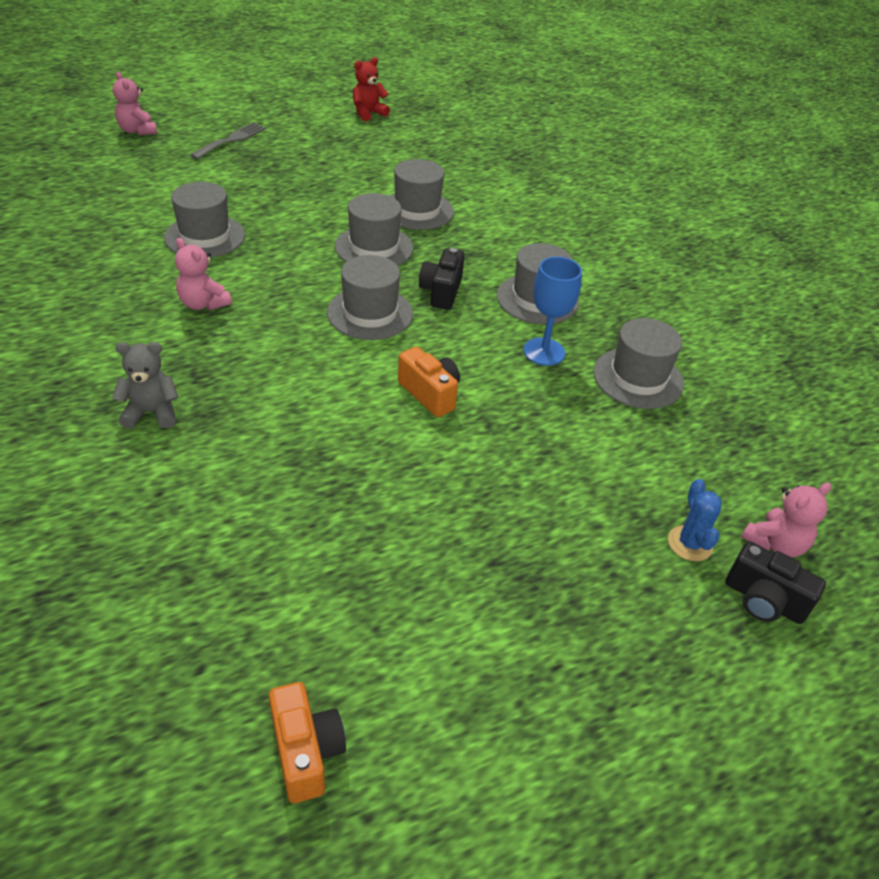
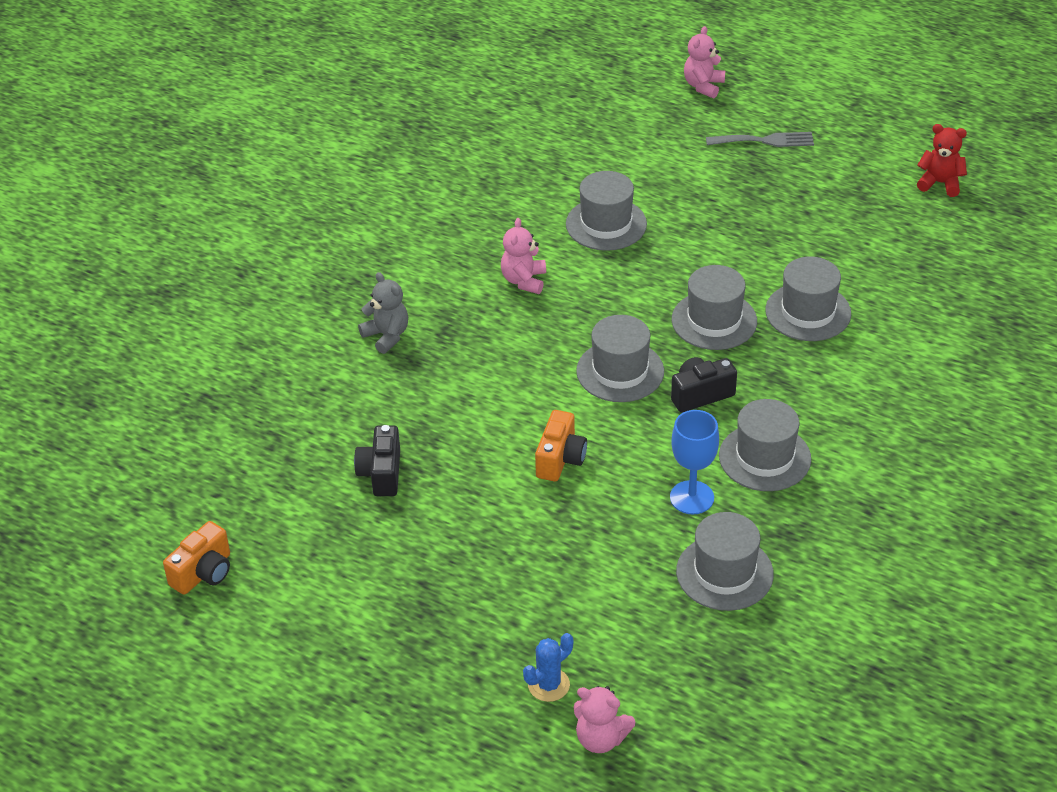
camera: 60 degrees right, 0 degrees up
black camera [725,541,826,624] -> black camera moved to [354,425,400,496]

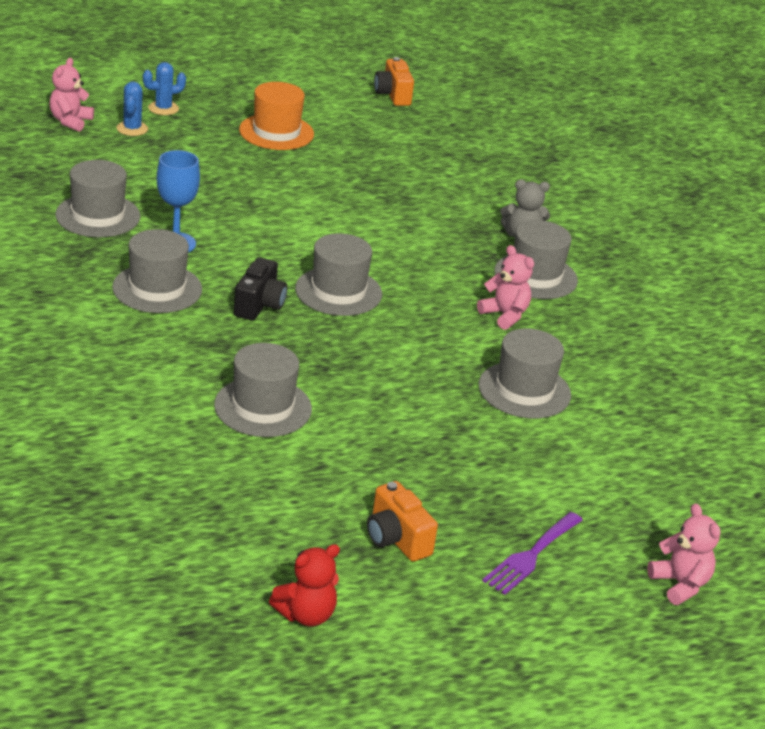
camera: 125 degrees right, 10 degrees down
black camera [354,425,400,496] -> none
orange camera [535,410,587,481] -> orange camera moved to [367,481,438,562]
pink teddy bear [573,686,636,753] -> pink teddy bear turned 45 degrees counterclockwise [49,58,94,132]
grey hat [672,265,757,350] -> grey hat moved to [494,220,578,299]
grey fork [706,132,814,147] -> purple fork [482,512,583,595]
none -> blue cactus [143,62,186,115]
none -> orange hat [239,82,314,150]

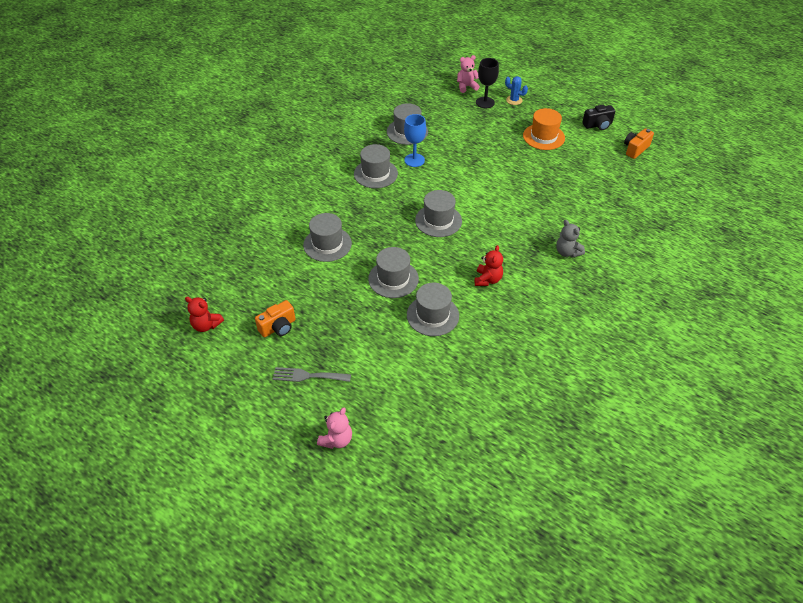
camera: 60 degrees right, 15 degrees up
blue cactus [117,81,148,136] -> black goblet [476,58,499,108]
black camera [234,257,287,320] -> black camera moved to [582,105,615,130]
orange camera [367,481,438,562] -> orange camera turned 150 degrees counterclockwise [255,300,295,337]
pink teddy bear [477,245,534,330] -> red teddy bear [475,245,503,286]
purple fork [482,512,583,595] -> grey fork [273,367,351,382]
grey hat [494,220,578,299] -> grey hat moved to [368,247,419,298]

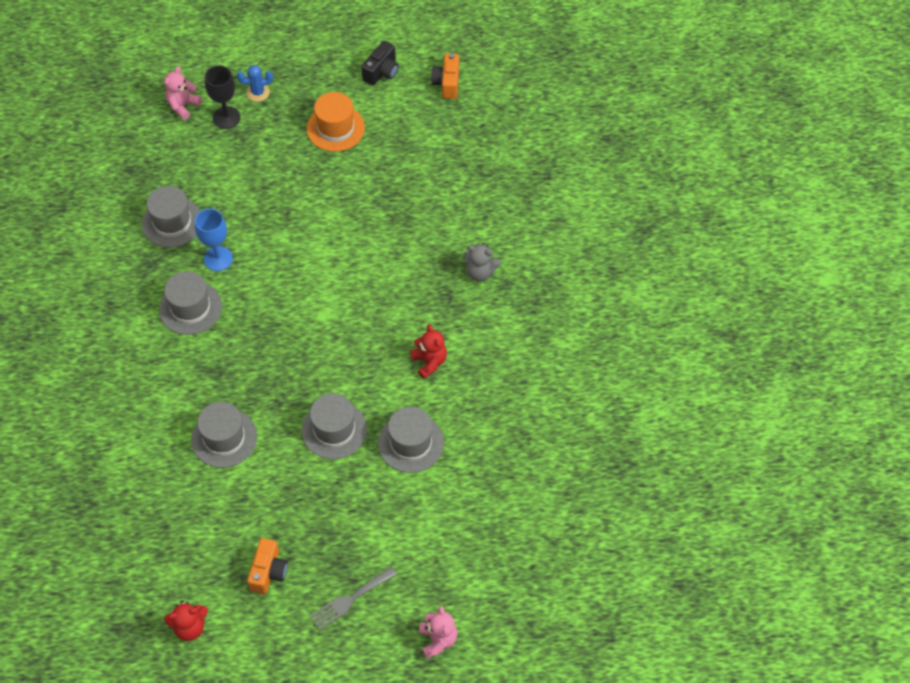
camera: 40 degrees left, 10 degrees up
grey hat [415,190,462,237] -> none

